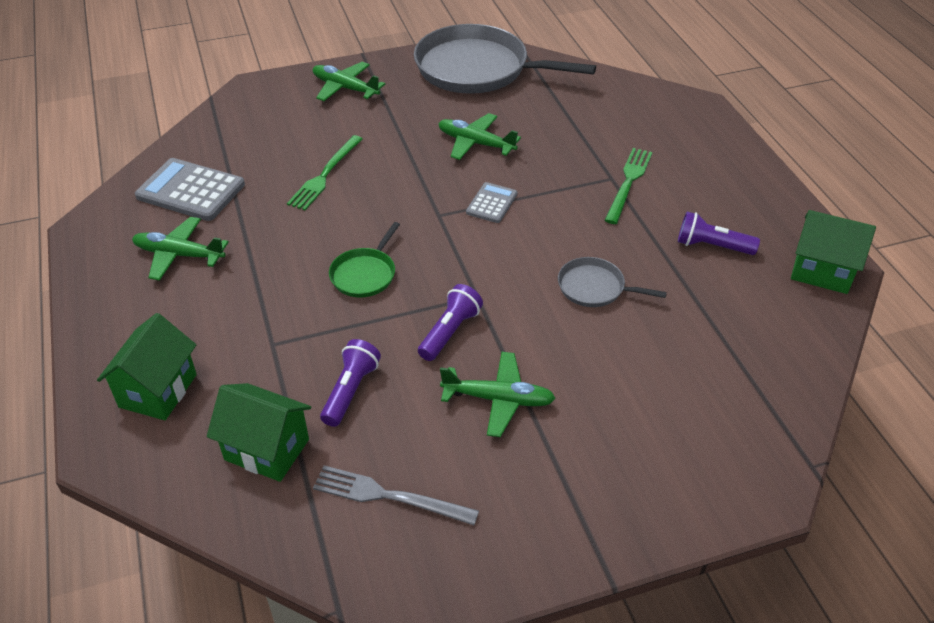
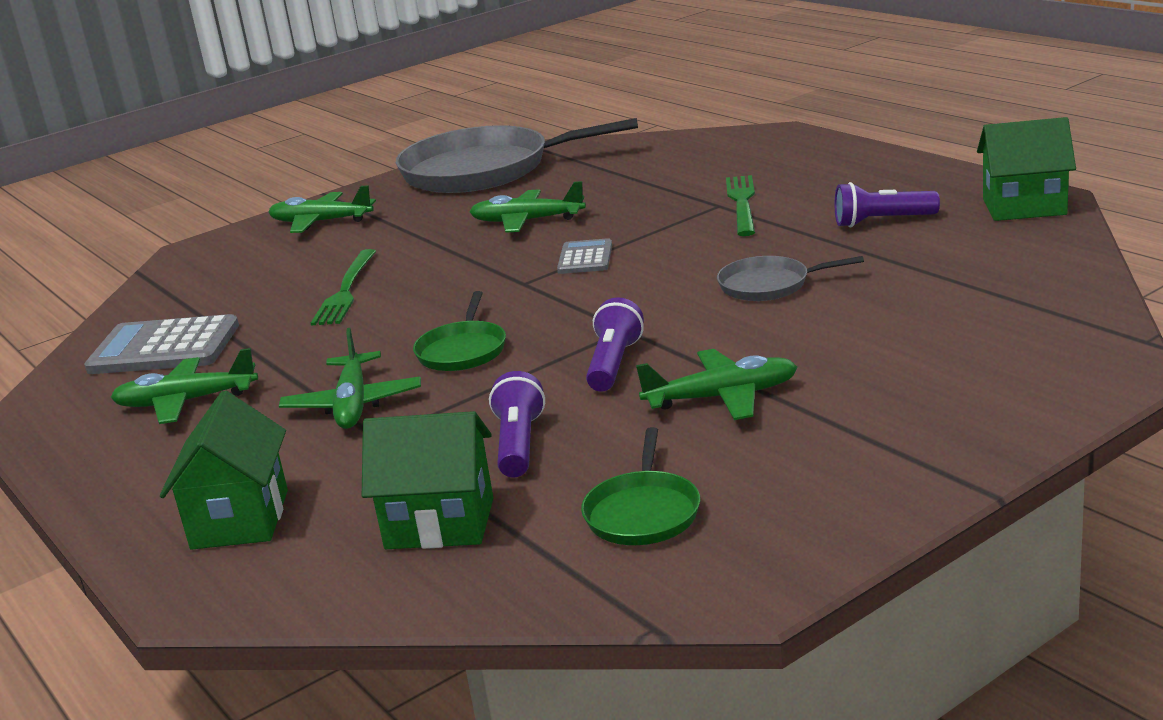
camera: 15 degrees left, 20 degrees down
grey fork [313,465,479,525] -> green pan [581,427,700,545]
none -> green plane [279,328,421,429]

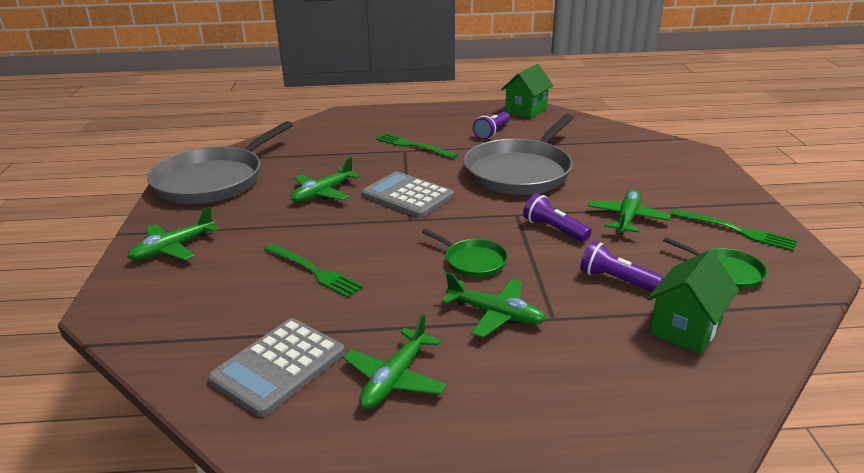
camera: 60 degrees left, 5 degrees up
green house [160,391,288,550] -> none
grey calculator [557,238,612,274] -> grey calculator [362,172,454,218], size x1.80
grey pan [717,256,864,301] -> grey pan [463,114,574,195], size x2.18
none -> green fork [670,209,797,251]

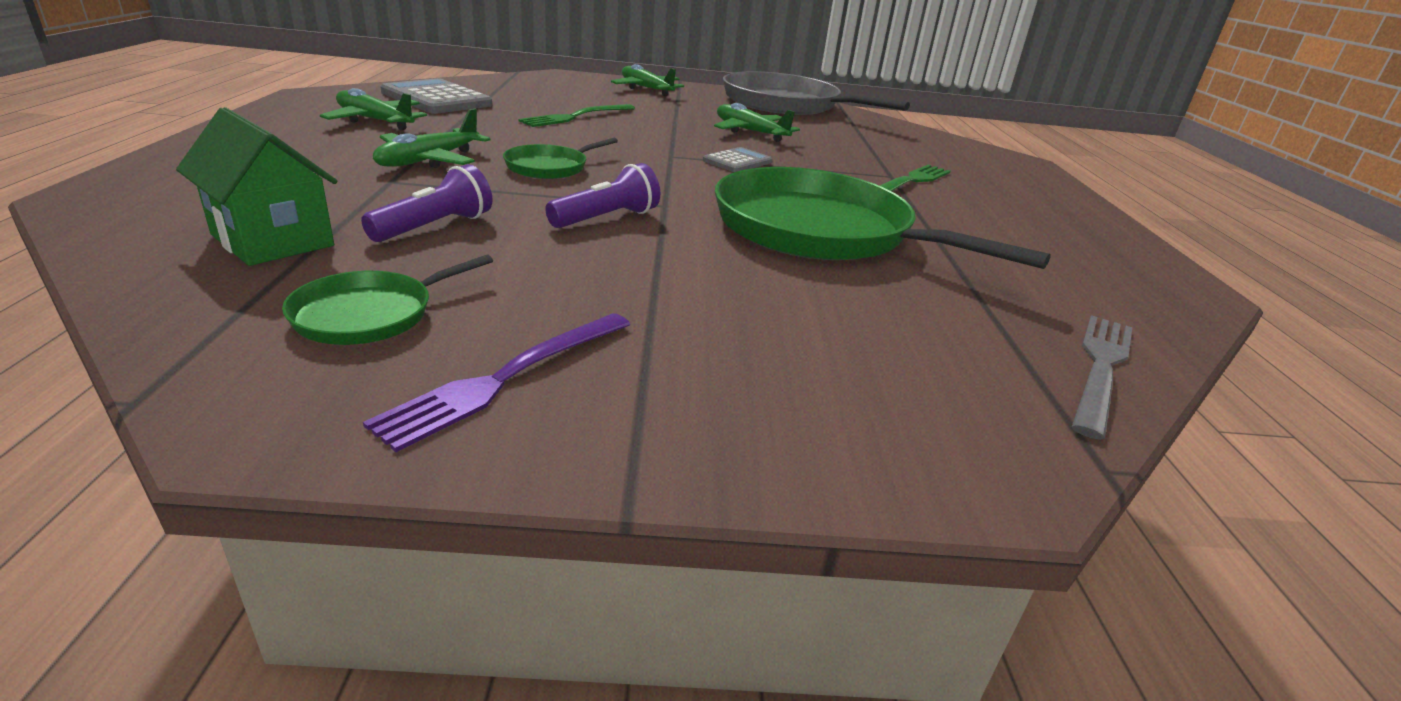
camera: 90 degrees right, 0 degrees up
grey calculator [362,172,454,218] -> grey calculator [703,147,772,172], size x0.56
grey pan [463,114,574,195] -> green pan [715,167,1051,269]
purple flashlight [473,112,510,140] -> none
green house [501,64,553,118] -> none
green plane [588,189,671,234] -> none
green fork [670,209,797,251] -> purple fork [363,313,630,452]
none -> grey fork [1072,315,1133,440]

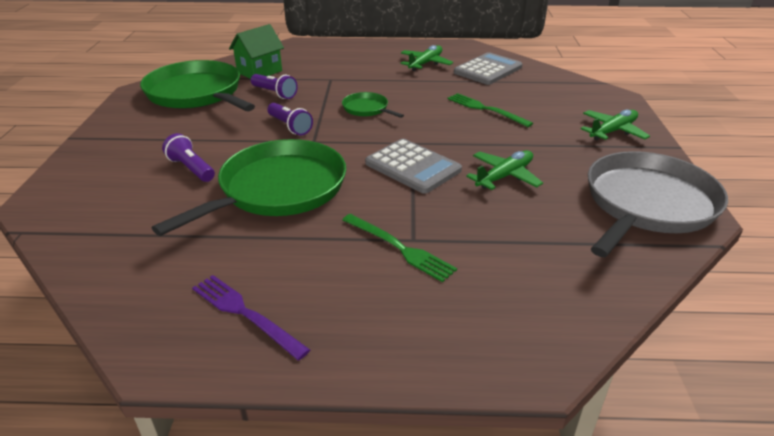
camera: 95 degrees right, 5 degrees up
green pan [282,255,493,345] -> green pan [140,60,255,111], size x2.18
purple fork [363,313,630,452] -> purple fork moved to [192,275,310,360]
green plane [373,109,490,168] -> none
grey calculator [703,147,772,172] -> grey calculator [365,139,462,194], size x1.80
grey fork [1072,315,1133,440] -> none
none -> purple flashlight [162,133,215,182]

